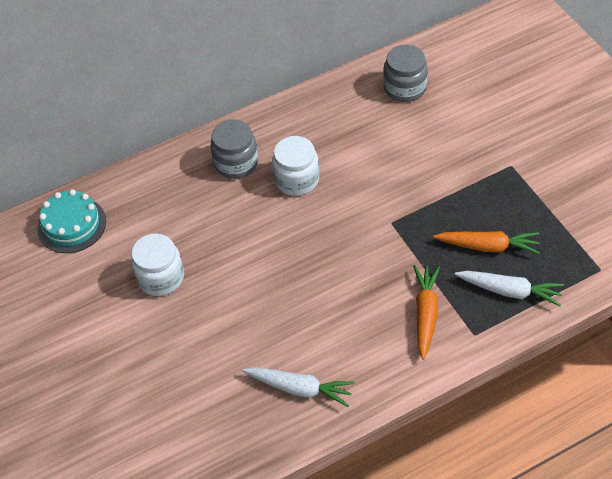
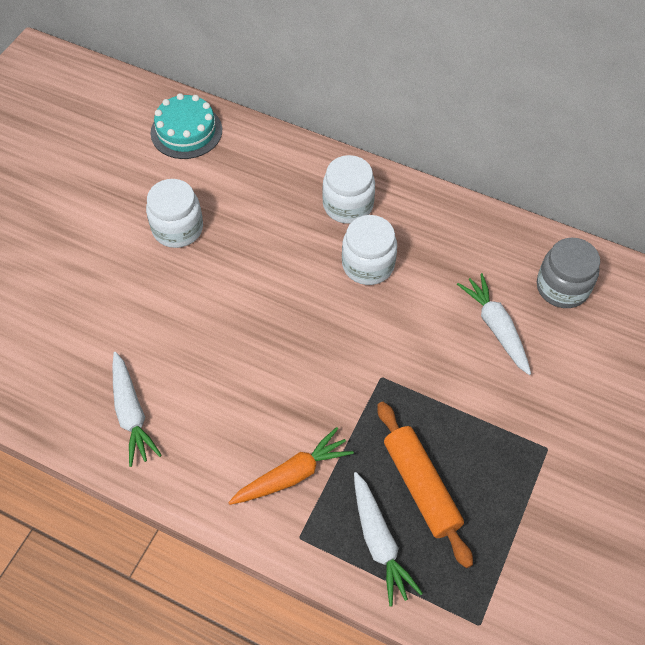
camera: 50 degrees right, 5 degrees up
grey jar [210,119,258,179] -> white jar [322,155,375,224]
orange carrot [433,231,540,254] -> orange rolling pin [377,402,473,568]
none -> white carrot [457,273,531,375]

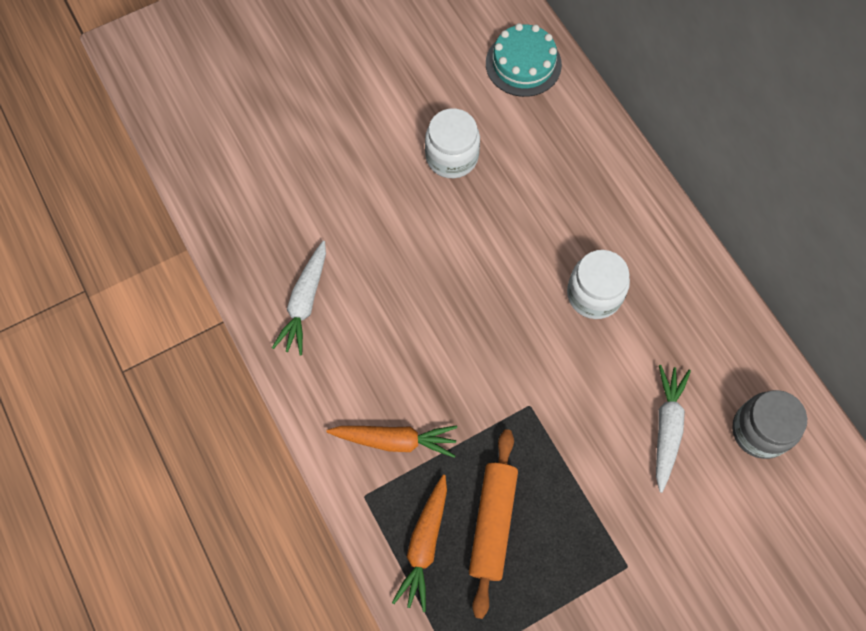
camera: 35 degrees right, 10 degrees up
white jar [322,155,375,224] -> none
white carrot [354,472,423,607] -> orange carrot [392,475,447,612]

